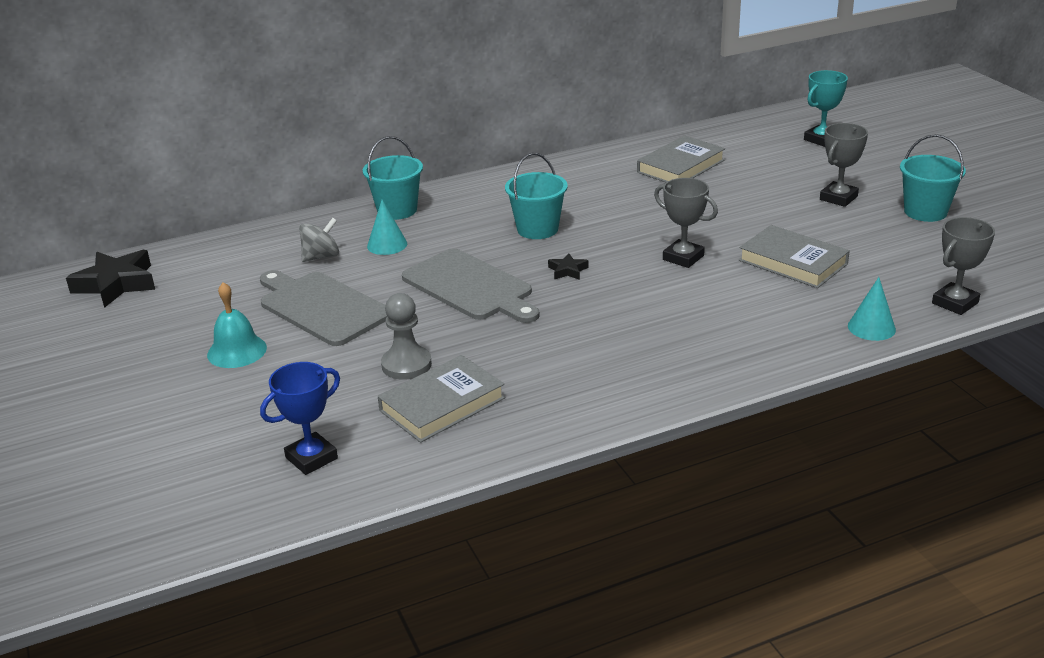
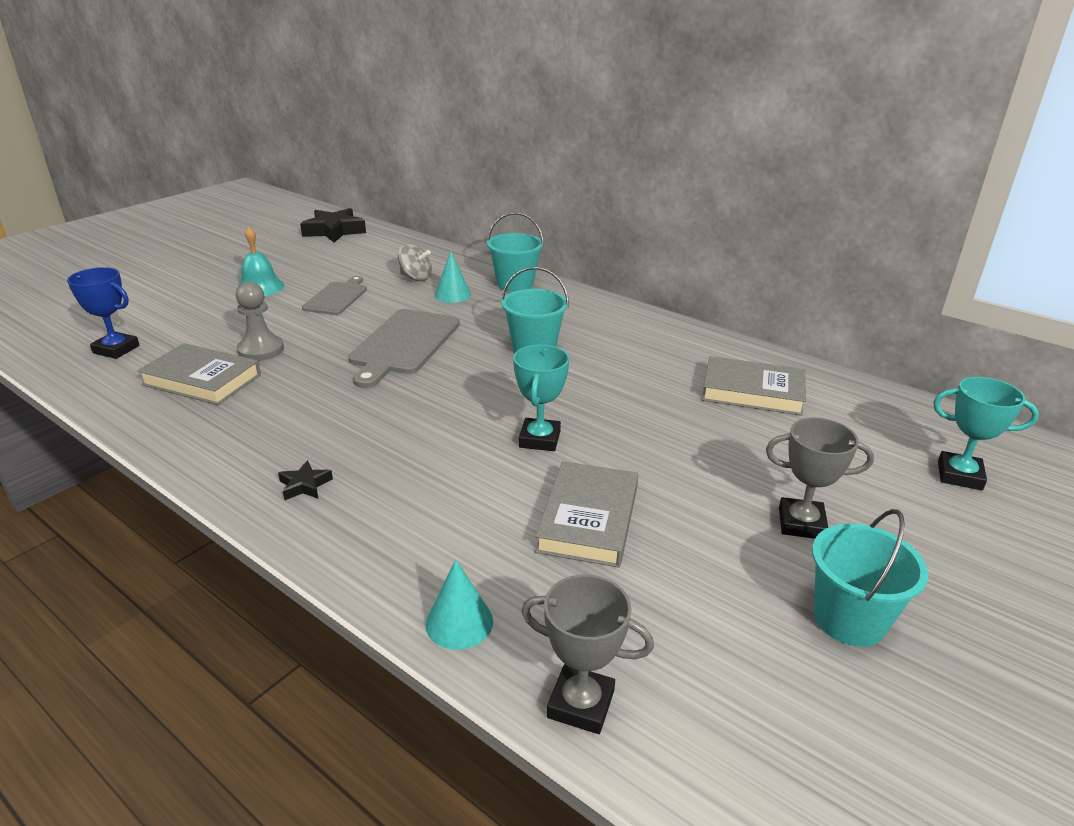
camera: 60 degrees right, 0 degrees up
grey cutting board [260,270,387,346] -> grey cutting board [302,276,367,315], size x0.63
black star [548,253,589,280] -> black star moved to [278,460,333,500]
grey trophy [654,178,718,268] -> turquoise trophy [513,345,569,451]

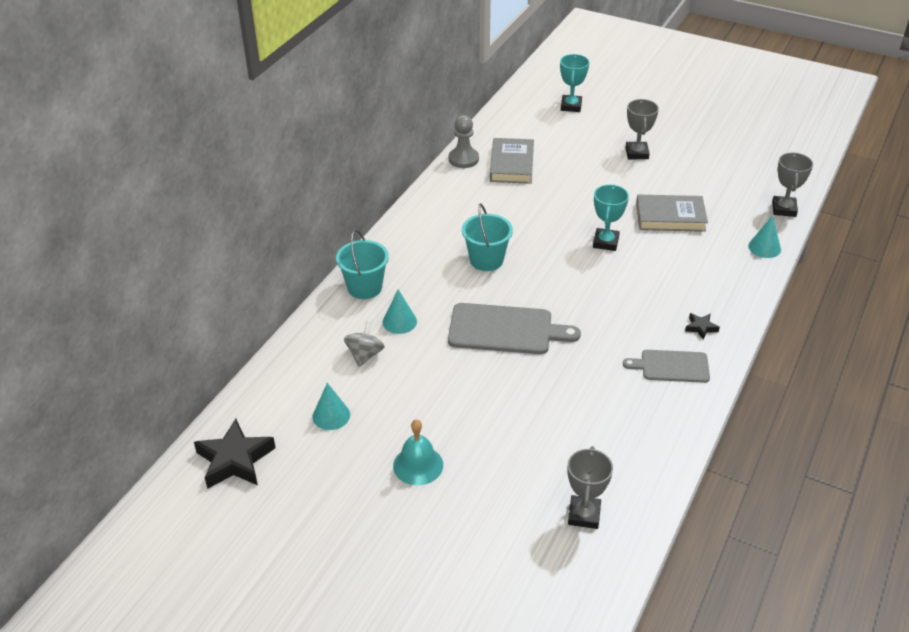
camera: 100 degrees left, 10 degrees up
blue trophy [67,267,140,359] -> grey trophy [568,446,613,529]
grey book [137,343,261,405] -> none
grey pawn [236,282,284,361] -> grey pawn moved to [449,115,479,168]
grey cutting board [302,276,367,315] -> grey cutting board moved to [623,350,710,383]
turquoise trophy [513,345,569,451] -> turquoise trophy turned 75 degrees counterclockwise [593,184,629,251]
turquoise bucket [812,509,928,647] -> none
none -> turquoise cone [312,383,350,430]

